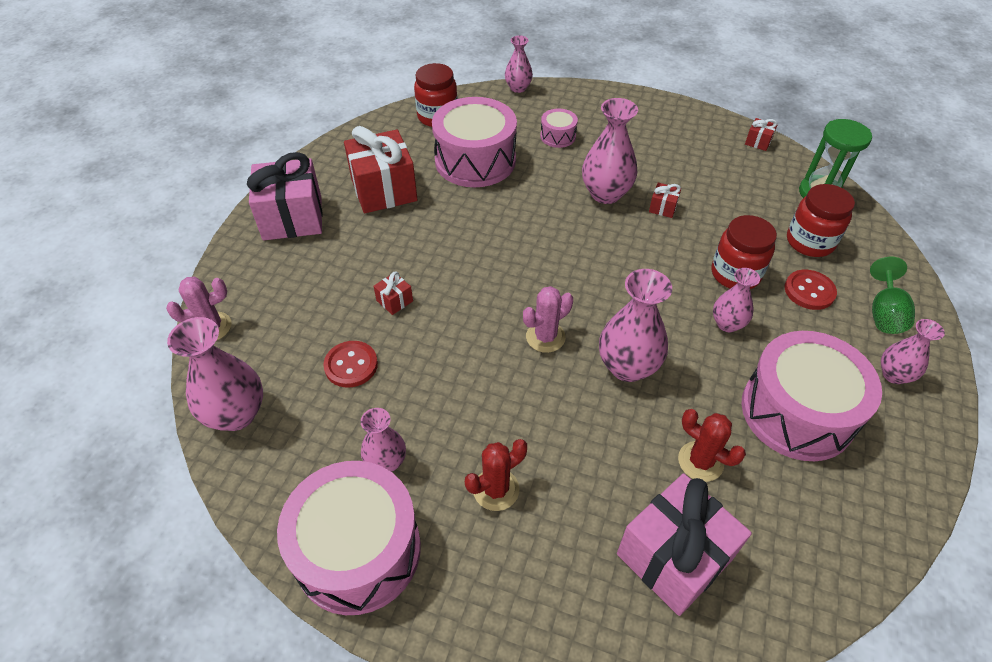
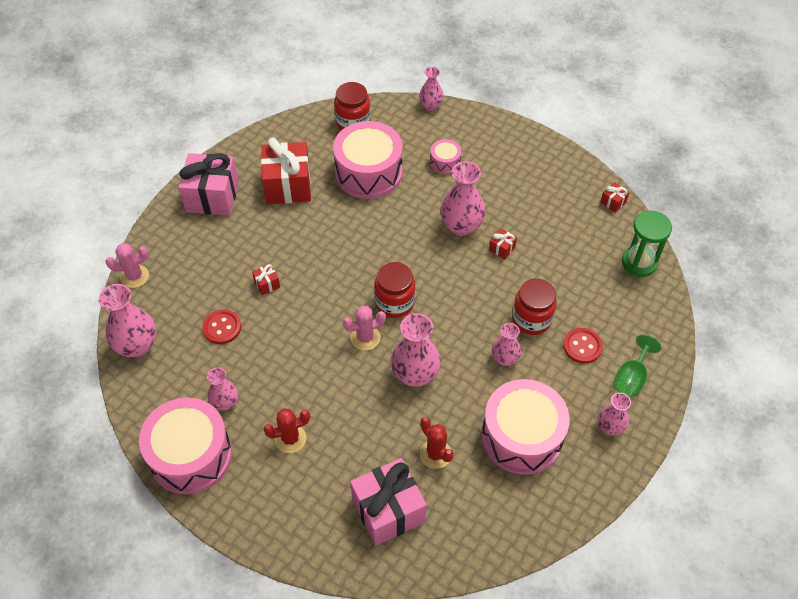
camera: 15 degrees right, 5 degrees up
red jar [787,184,855,257] -> red jar moved to [374,262,415,318]

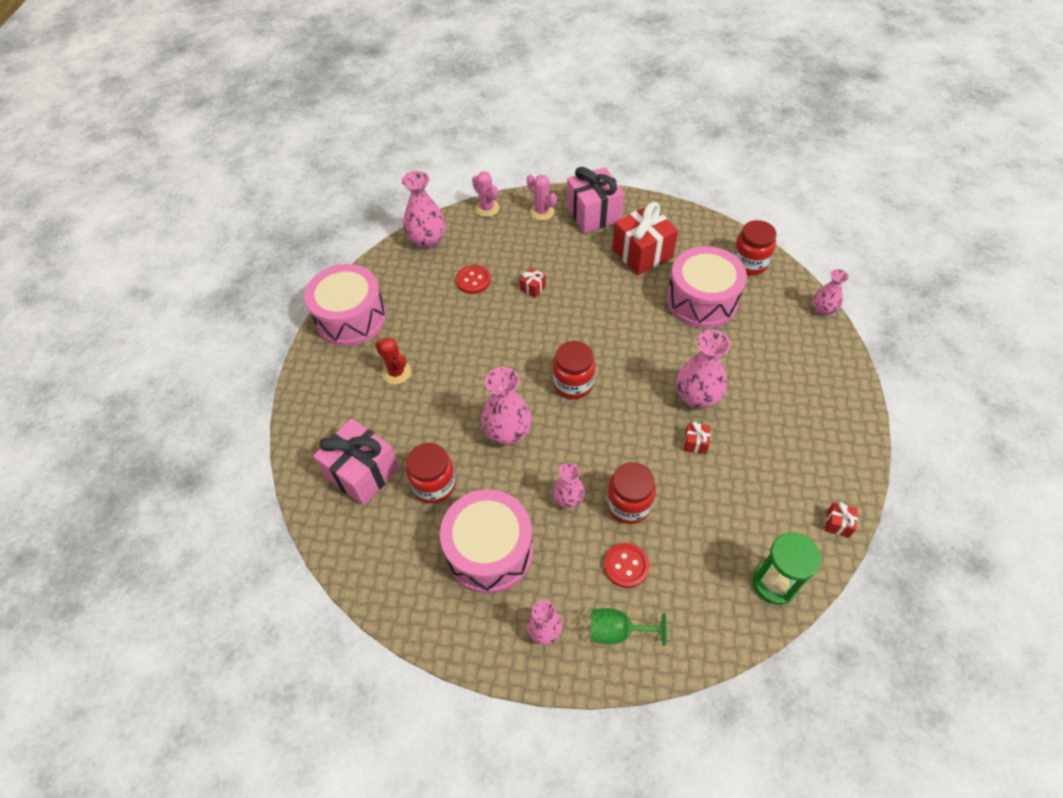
camera: 65 degrees right, 0 degrees up
pink vase [207,368,238,411] -> none
pink cactus [343,306,386,350] -> pink cactus moved to [527,174,557,220]
red cactus [420,417,454,469] -> red jar [406,443,456,504]
pink drum [430,139,461,174] -> none

